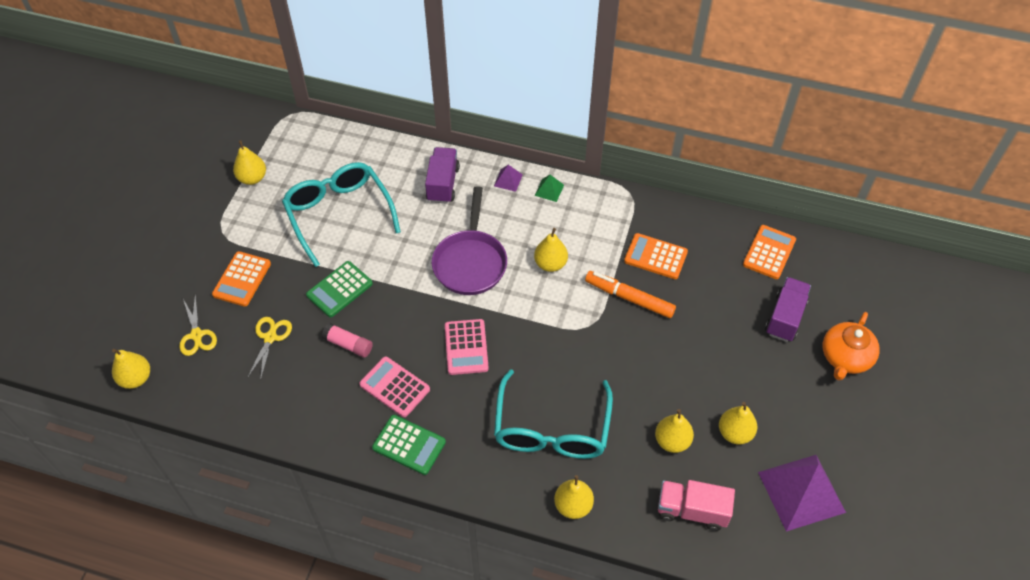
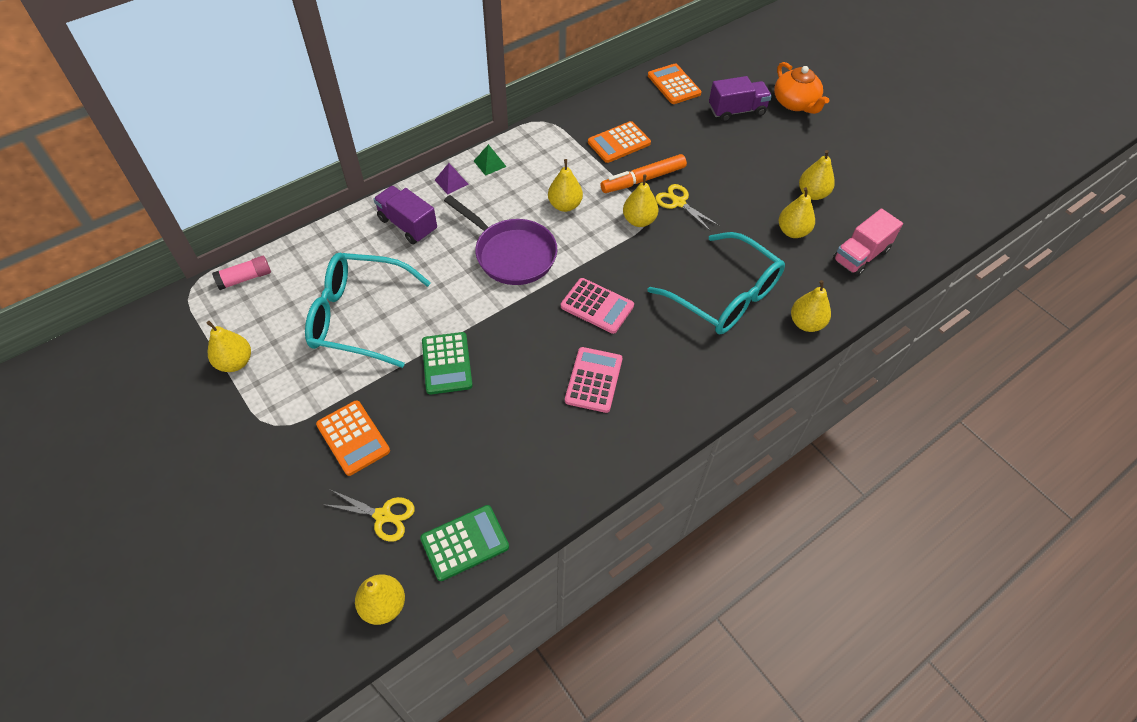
camera: 55 degrees left, 0 degrees up
yellow scissors [247,317,292,381] -> yellow scissors moved to [655,184,718,231]
pink glue stick [322,323,373,358] -> pink glue stick moved to [212,256,271,290]
pink calculator [359,356,430,417] -> pink calculator turned 120 degrees clockwise [565,347,622,413]
green calculator [372,415,446,475] -> green calculator moved to [420,505,509,581]
purple pyramid [758,455,846,532] -> none
purple truck [765,277,811,342] -> purple truck turned 105 degrees clockwise [709,76,772,122]
none -> yellow pear [623,175,658,227]

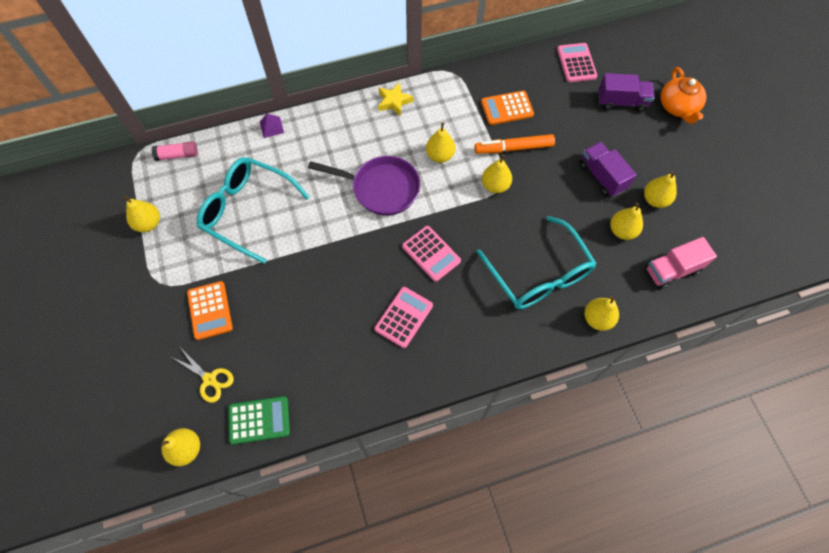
camera: 20 degrees right, 10 degrees up
purple truck [374,186,437,244] -> purple truck moved to [580,142,637,197]
green calculator [422,332,473,395] -> none
purple pyramid [435,163,469,195] -> purple pyramid moved to [260,113,284,138]
purple pan [444,195,557,285] -> purple pan turned 45 degrees counterclockwise [308,156,420,216]
green pyramid [474,144,507,176] -> yellow star [378,83,414,116]
orange calculator [648,63,701,104] -> pink calculator [557,43,597,82]
yellow scissors [655,184,718,231] -> none

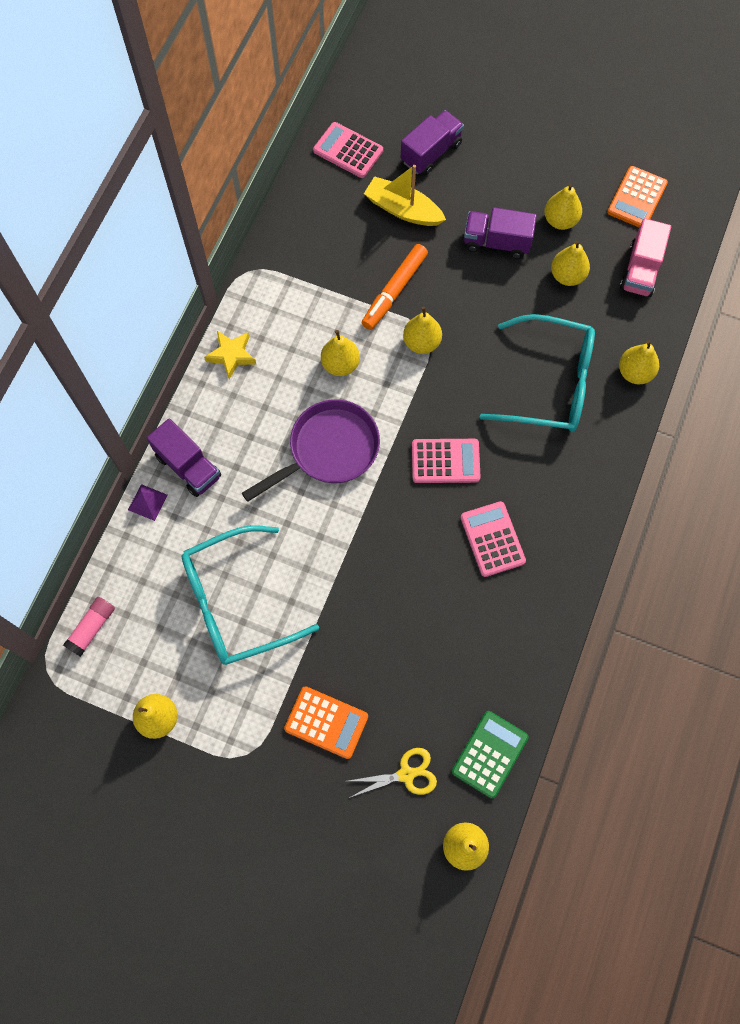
camera: 50 degrees left, 5 degrees up
orange calculator [481,91,534,125] -> orange calculator moved to [607,166,668,228]
orange teapot [660,67,706,124] -> none
none -> purple truck [147,418,221,497]
none -> yellow boat [364,165,446,226]

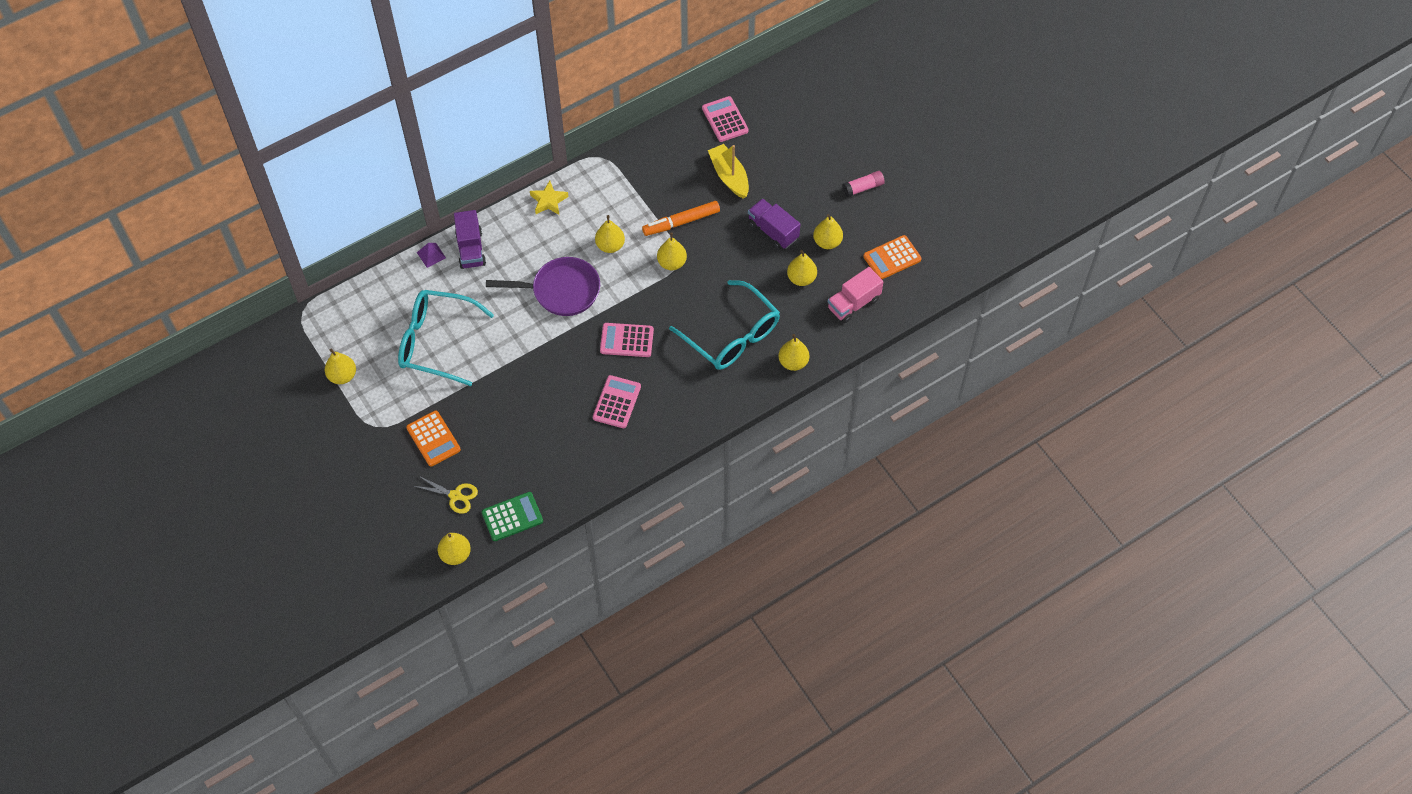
camera: 35 degrees right, 10 degrees down
pink glue stick [63,597,115,657] -> pink glue stick moved to [842,171,885,197]
purple truck [401,110,464,176] -> none
pink calculator [412,439,480,483] -> pink calculator turned 150 degrees clockwise [600,323,654,357]

